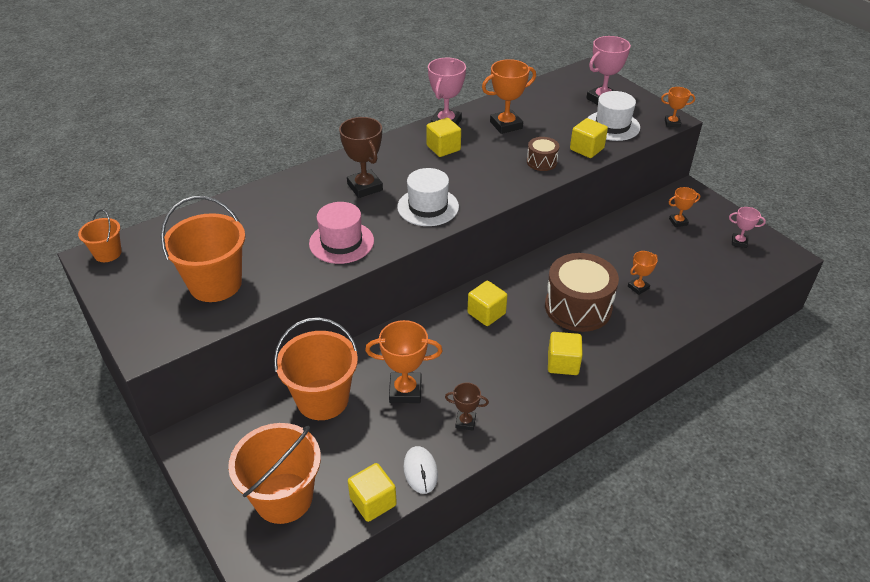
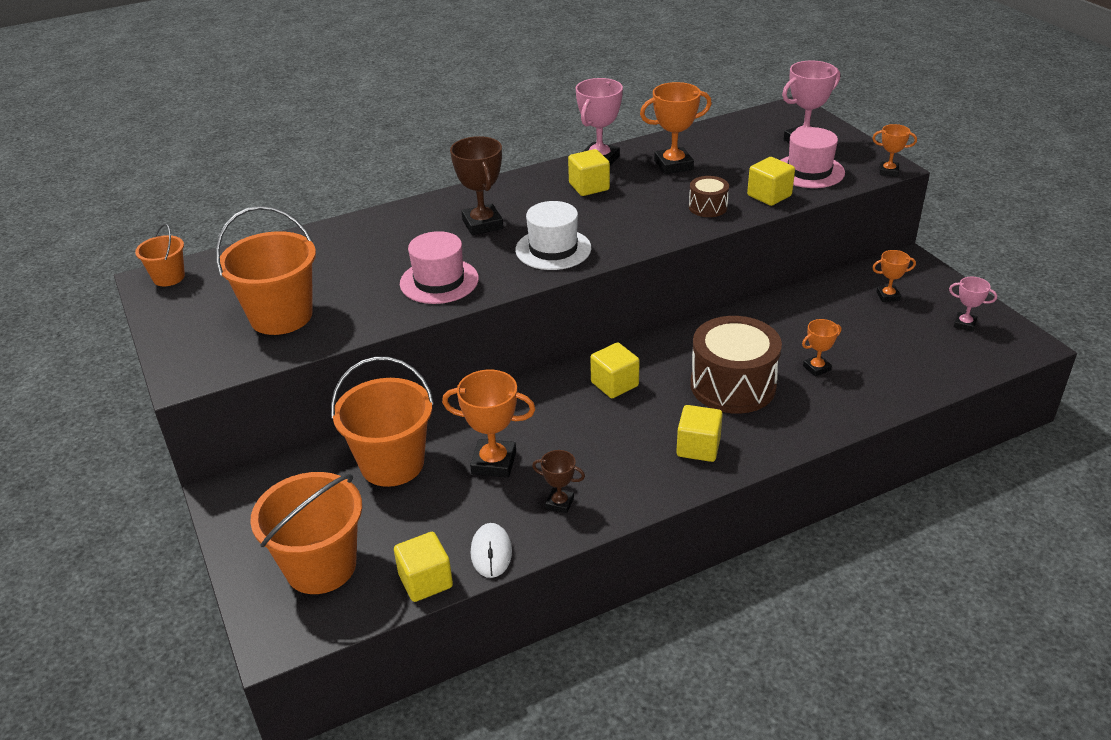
camera: 10 degrees right, 5 degrees down
white hat [588,91,640,141] -> pink hat [781,127,845,188]

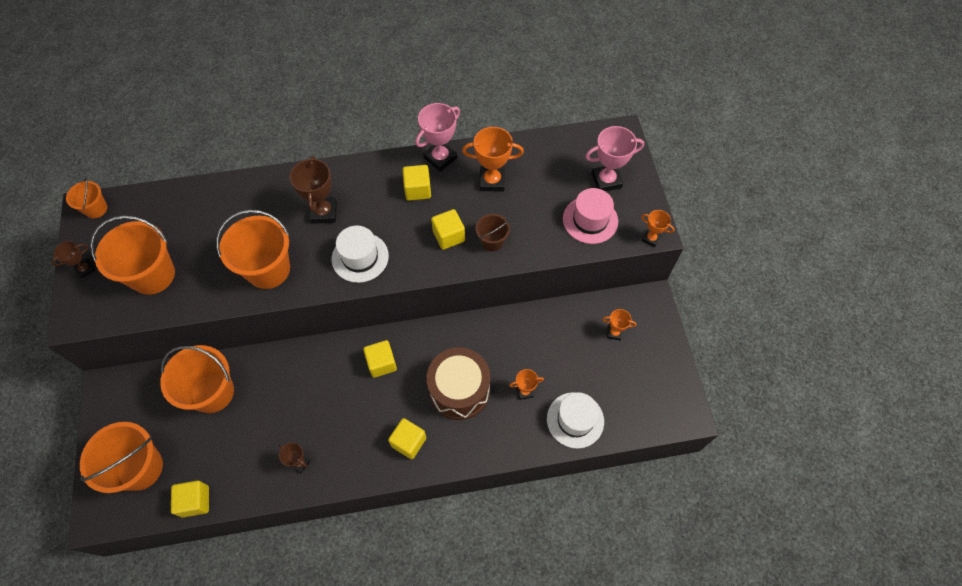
camera: 15 degrees right, 25 degrees up
pink hat [400,231,479,304] -> orange bucket [216,210,290,289]
orange trophy [442,370,535,478] -> none
white mouse [471,523,512,578] -> none
brown drum [689,176,729,217] -> brown bucket [476,214,510,252]
yellow cube [747,157,795,206] -> yellow cube moved to [431,209,465,250]
pink trophy [949,277,997,331] -> none
none -> brown trophy [51,241,95,278]
none -> white hat [547,392,604,449]

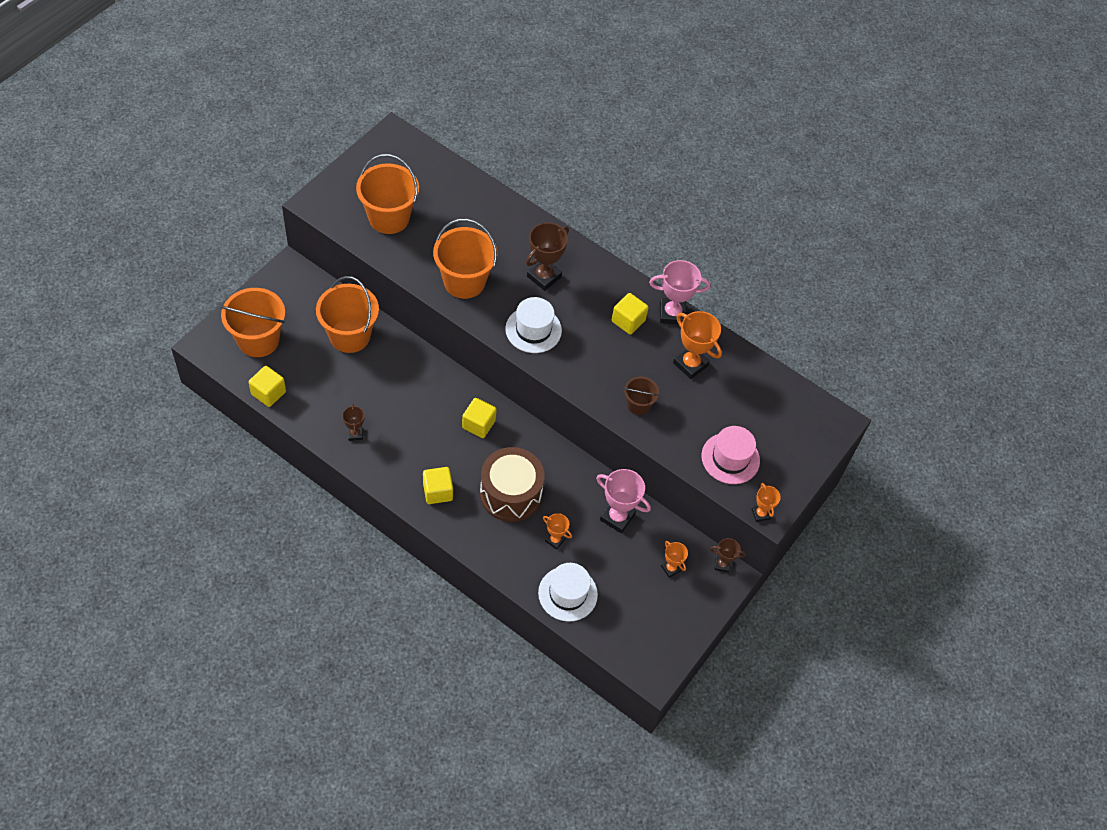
camera: 40 degrees right, 5 degrees down
brown trophy [51,241,95,278] -> brown trophy moved to [710,538,746,573]
orange bucket [66,178,107,218] -> none
yellow cube [431,209,465,250] -> none
pink trophy [585,126,644,191] -> pink trophy moved to [596,469,651,533]

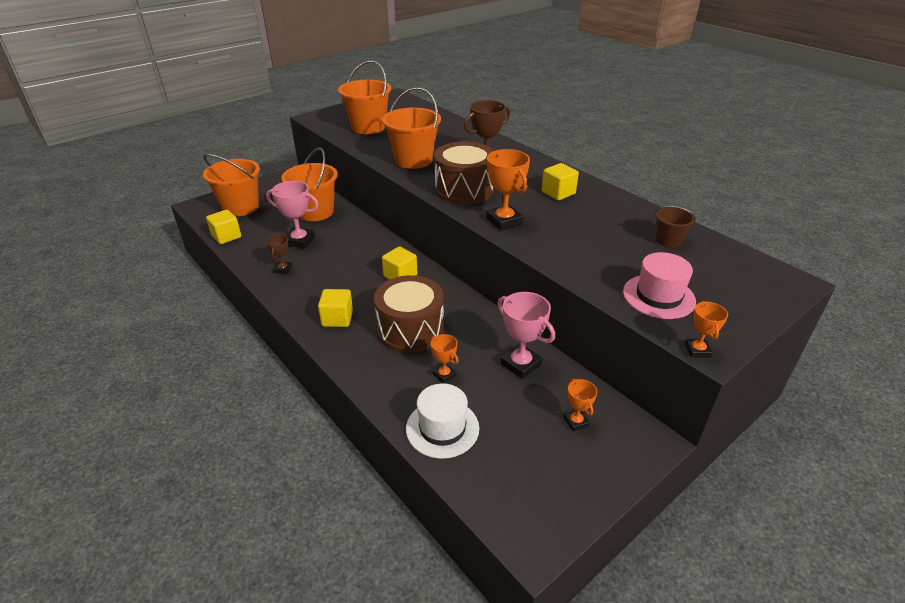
camera: 20 degrees right, 20 degrees down
white hat [505,297,562,353] -> brown drum [434,142,494,205]
brown bucket [624,376,659,415] -> brown bucket moved to [655,206,696,248]
pink trophy [649,260,710,324] -> pink trophy moved to [266,181,319,249]
orange trophy [673,311,722,379] -> orange trophy moved to [486,149,530,230]
brown trophy [710,538,746,573] -> none

